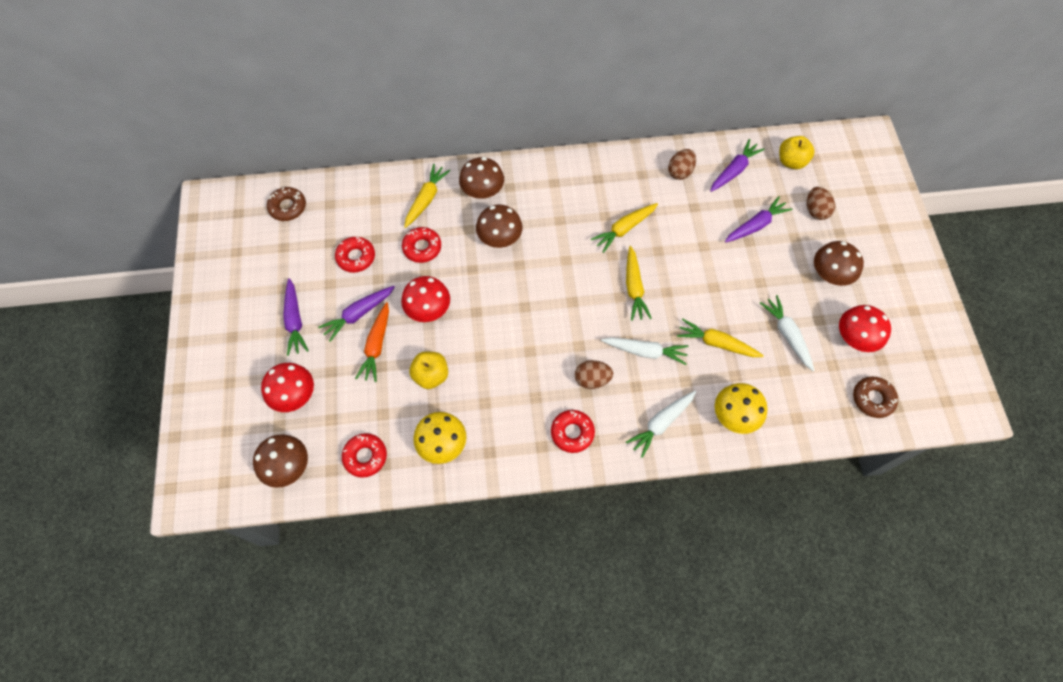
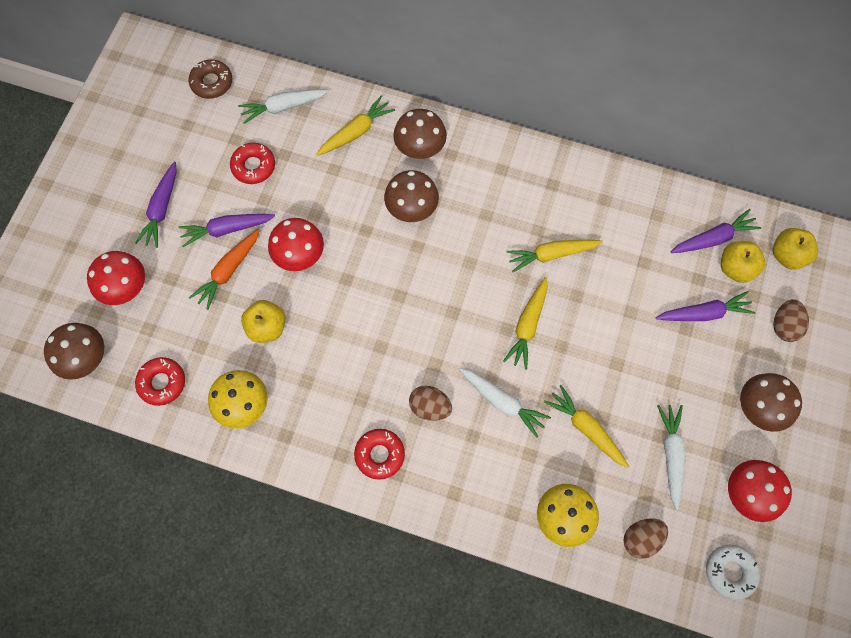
camera: 25 degrees right, 5 degrees up
red donut [402,227,441,263] -> none
white carrot [626,391,696,458] -> white carrot moved to [238,89,329,124]
brown egg [668,149,696,180] -> brown egg moved to [623,519,668,559]
brown donut [853,377,898,418] -> white donut [706,545,760,600]
none -> yellow apple [721,241,765,283]

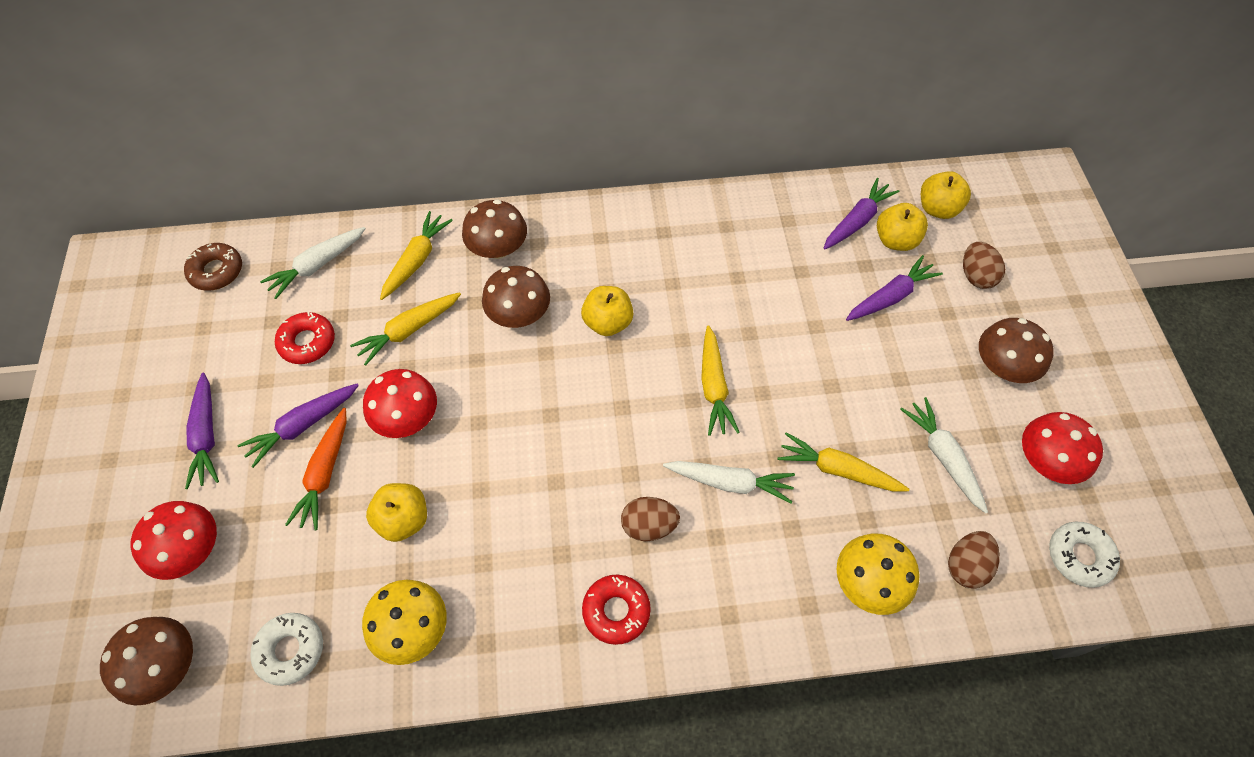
camera: 25 degrees left, 10 degrees down
red donut [135,357,185,406] -> white donut [250,613,323,686]
yellow carrot [506,240,603,272] -> yellow carrot moved to [350,292,461,366]
none -> yellow apple [581,286,634,336]

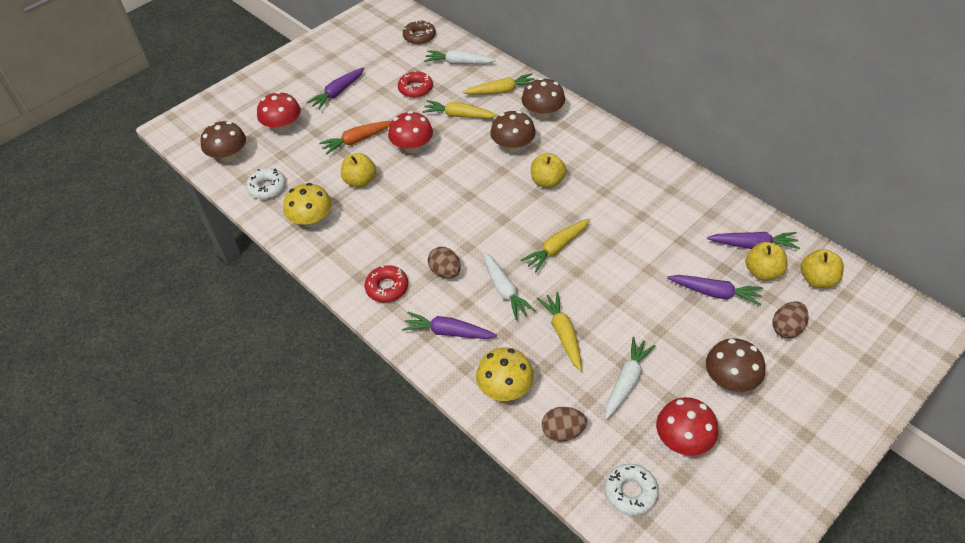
camera: 55 degrees right, 10 degrees down
purple carrot [237,384,359,468] -> purple carrot moved to [402,312,497,339]

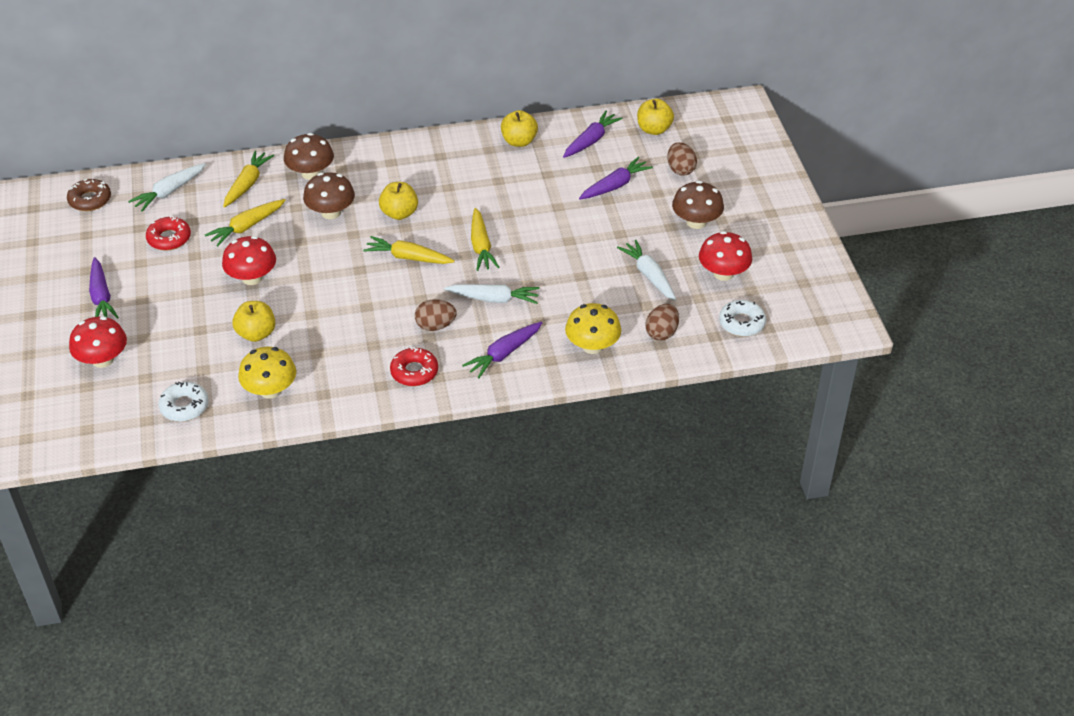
camera: 60 degrees left, 5 degrees down
brown mushroom [200,121,246,162] -> none
orange carrot [319,121,391,155] -> none
yellow carrot [537,292,582,371] -> yellow carrot moved to [363,236,455,264]
yellow apple [745,242,787,281] -> yellow apple moved to [501,110,538,147]

